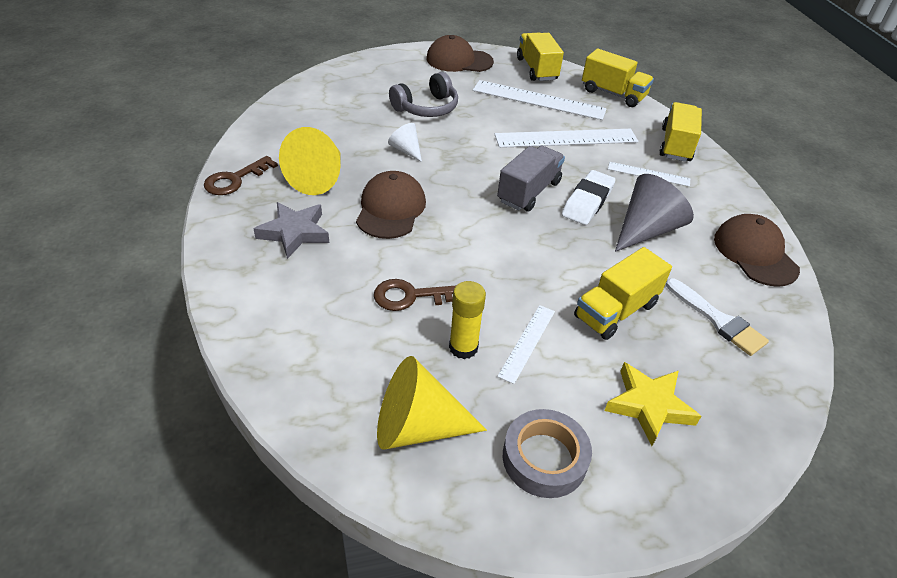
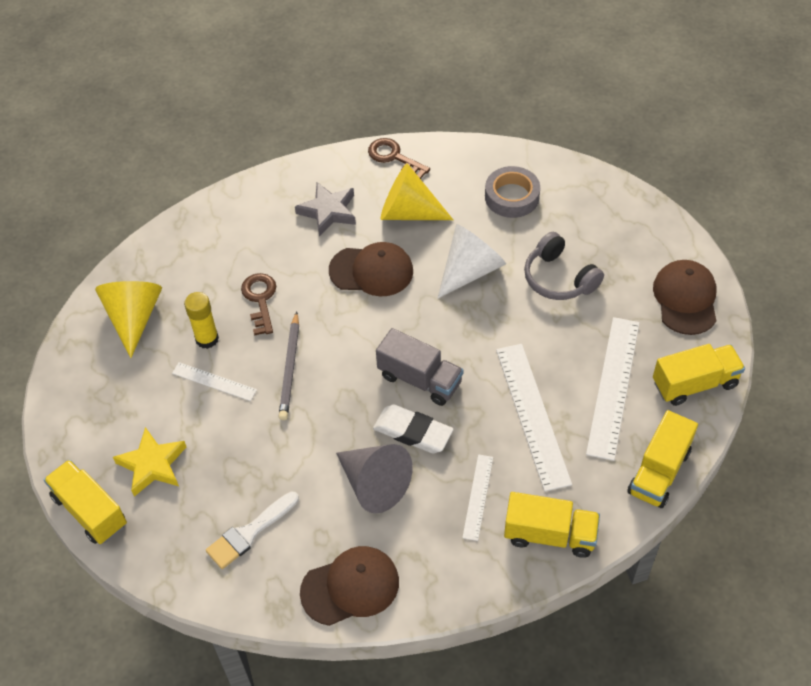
camera: 90 degrees right, 10 degrees up
white cone [388,123,422,162] -> white cone [438,224,506,298], size x1.85
grey tape [503,409,592,498] -> grey tape moved to [485,166,540,218]
yellow truck [574,247,672,340] -> yellow truck moved to [44,460,127,544]
none -> grey pencil [279,311,299,420]

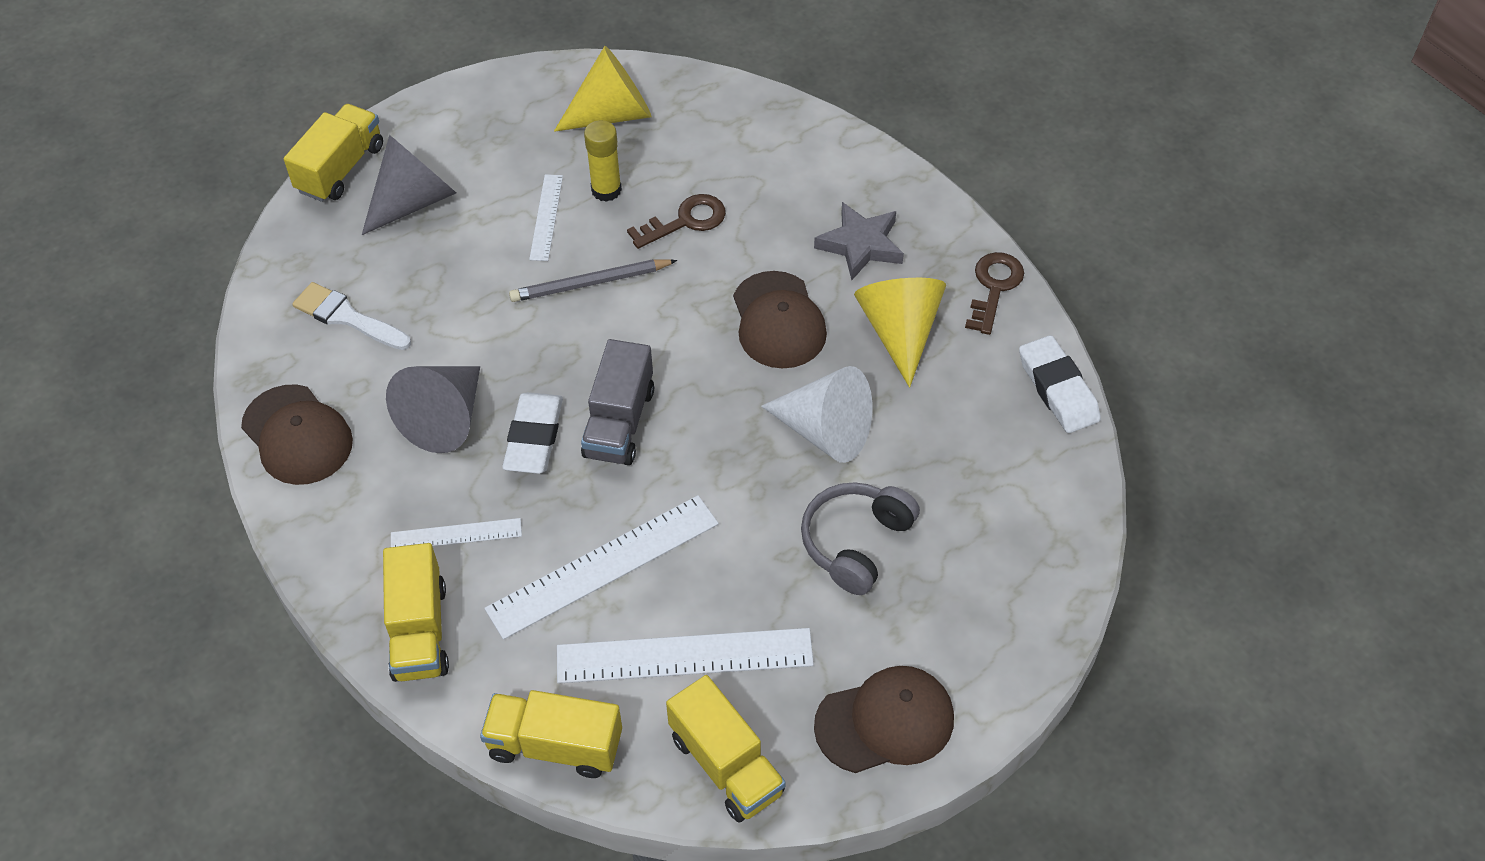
camera: 70 degrees right, 0 degrees up
yellow star [113,427,186,497] -> grey cone [362,135,456,235]
grey tape [485,166,540,218] -> none
none -> white eraser [1019,335,1101,433]

